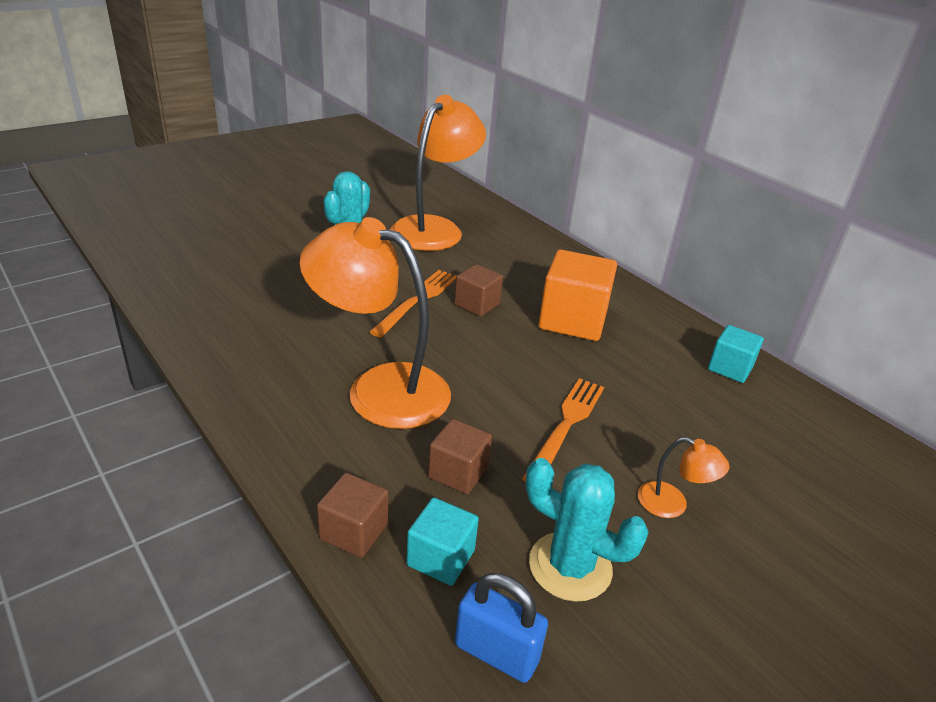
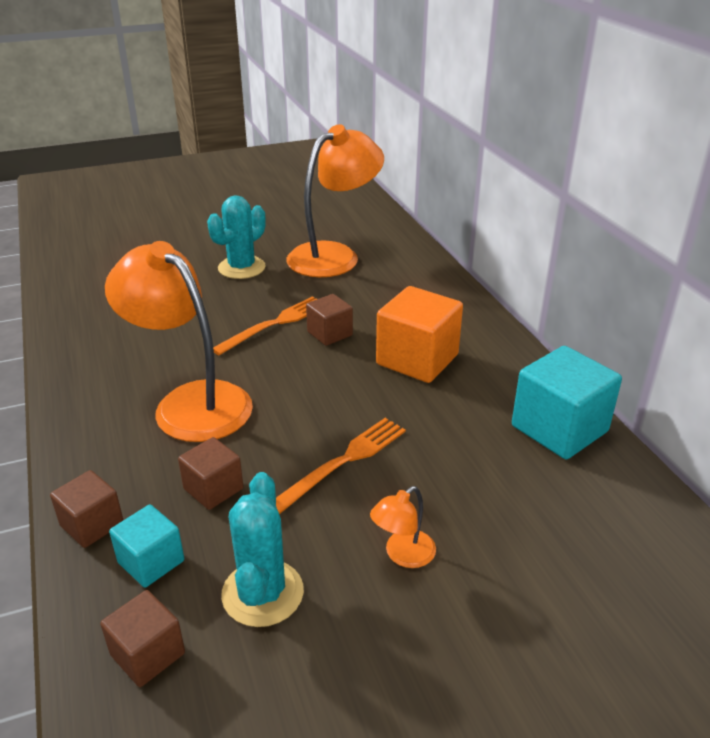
camera: 20 degrees right, 0 degrees up
blue padlock [455,573,548,683] -> brown cube [100,590,185,687]
turquoise cactus [525,458,649,602] -> turquoise cactus turned 45 degrees clockwise [221,472,304,627]
orange lamp [638,437,729,518] -> orange lamp turned 90 degrees clockwise [370,486,436,568]
turquoise cube [708,325,764,383] -> turquoise cube [512,346,622,459], size x1.76

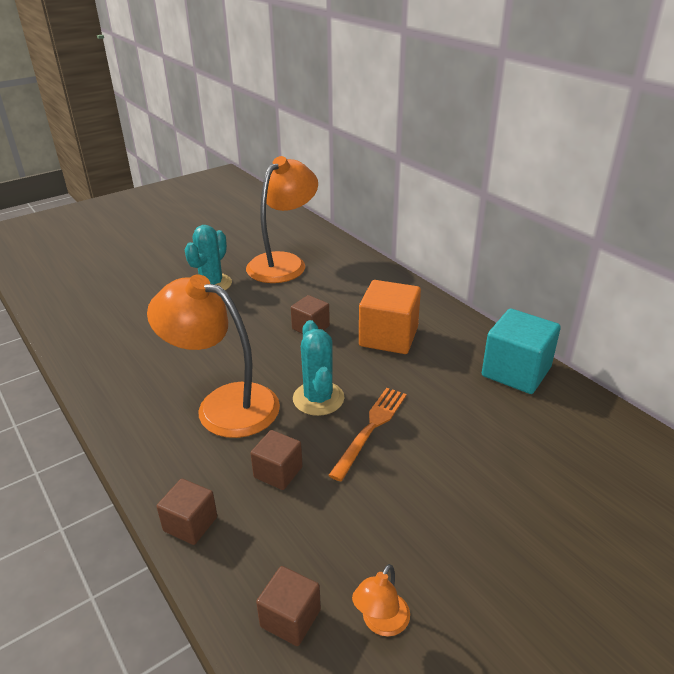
camera: 15 degrees left, 0 degrees up
turquoise cube [109,504,184,588] -> none
orange fork [213,296,317,355] -> none
turquoise cactus [221,472,304,627] -> turquoise cactus moved to [293,320,345,416]
orange lamp [370,486,436,568] -> orange lamp moved to [352,564,410,636]

